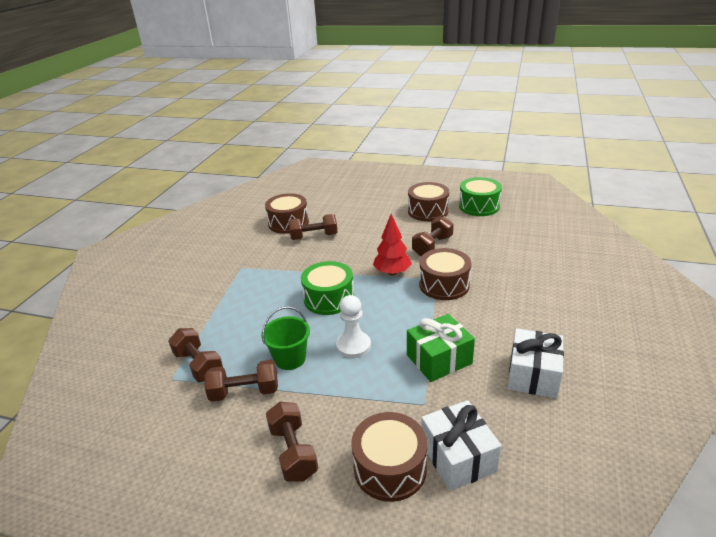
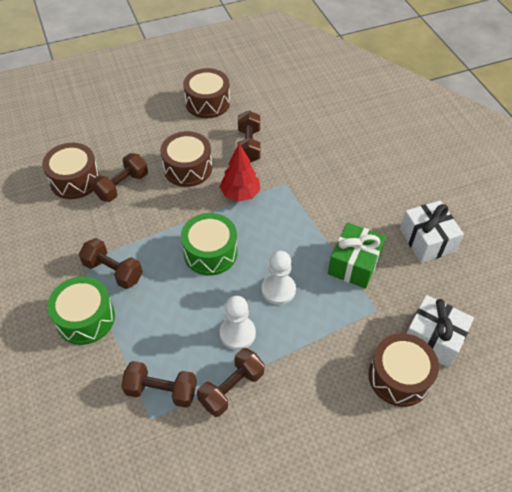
camera: 40 degrees left, 20 degrees up
green bucket [261,307,310,370] -> white pawn [220,296,256,350]
brown dumbbell [266,402,318,482] -> brown dumbbell moved to [79,238,143,289]
brown drum [419,248,471,300] -> brown drum moved to [160,131,212,187]
green drum [459,177,502,216] -> green drum moved to [47,276,115,345]

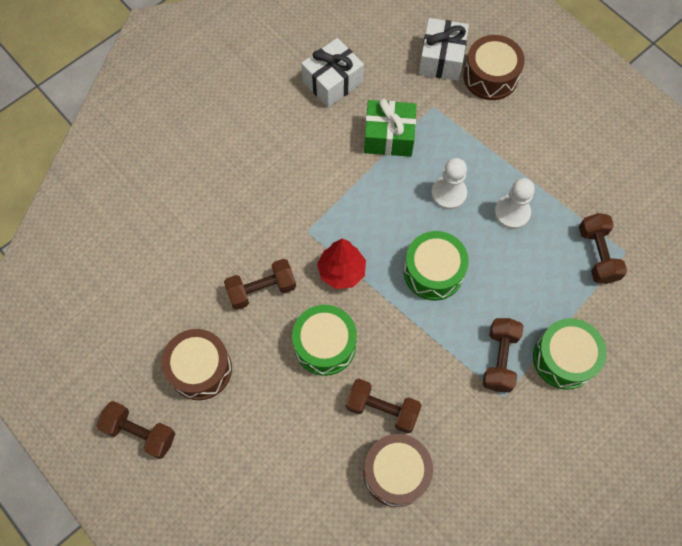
camera: 110 degrees left, 15 degrees up
brown drum [160,131,212,187] -> green drum [292,305,357,376]
brown dumbbell [197,348,265,417] -> brown dumbbell moved to [97,401,175,459]

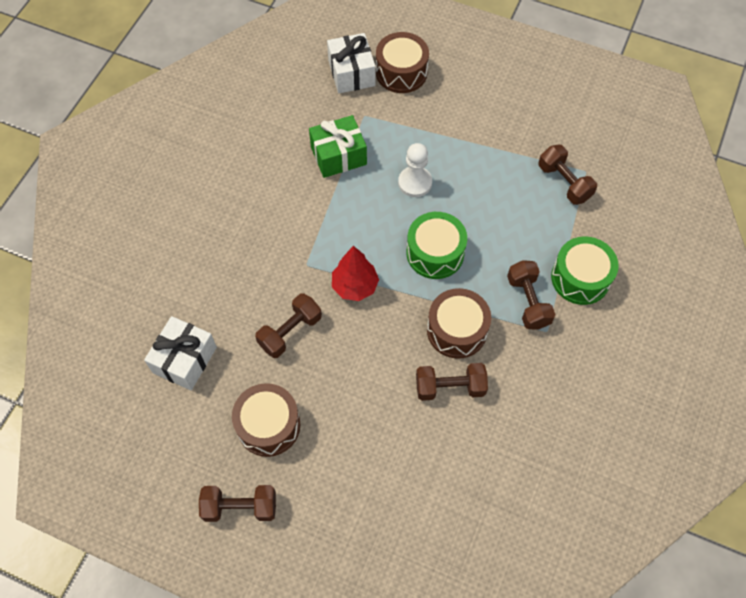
camera: 25 degrees left, 5 degrees down
green drum [292,305,357,376] -> none
white gift [301,38,364,107] -> white gift moved to [144,316,217,390]
brown drum [364,434,433,507] -> brown drum moved to [427,288,491,359]
white pawn [494,178,535,229] -> none

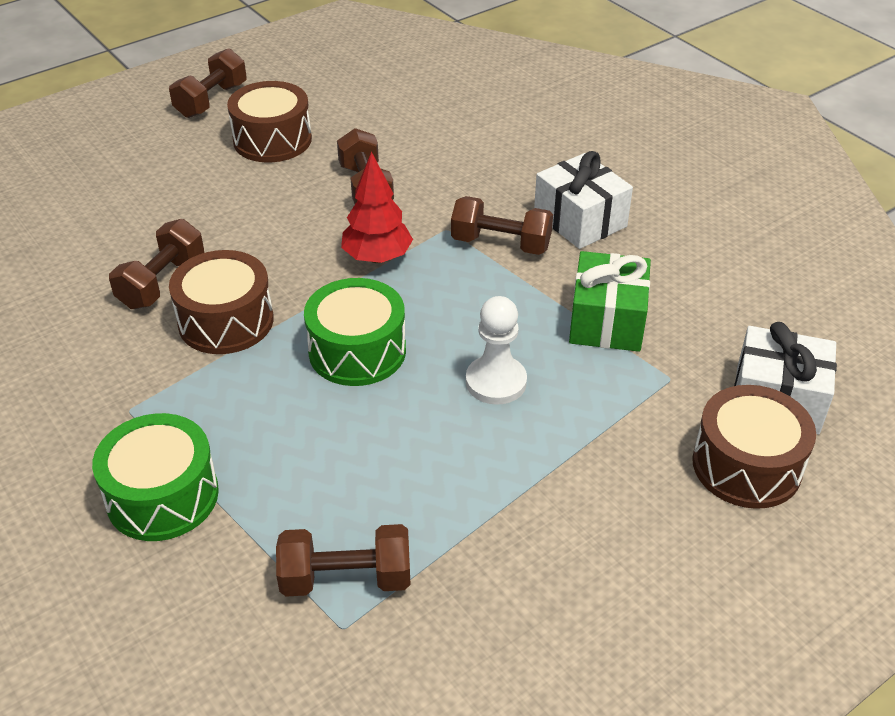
camera: 120 degrees right, 20 degrees down
white gift [144,316,217,390] -> white gift moved to [534,151,633,249]
brown dumbbell [507,260,556,329] -> brown dumbbell moved to [451,196,553,255]

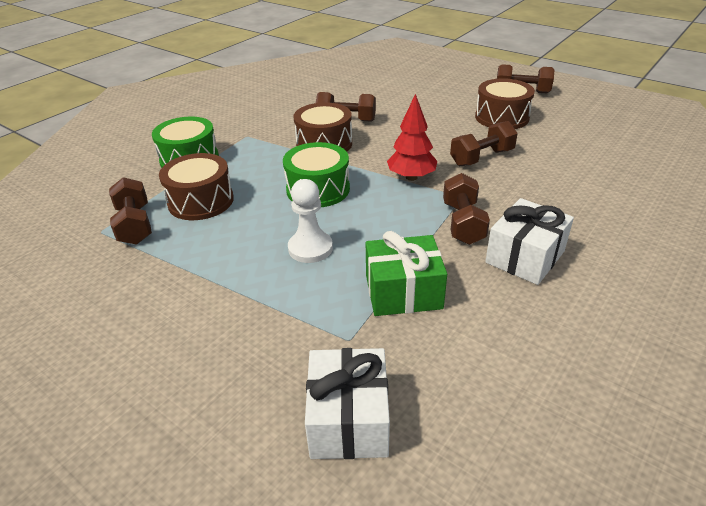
camera: 75 degrees right, 5 degrees down
brown drum [692,385,816,509] -> brown drum moved to [159,153,234,220]

